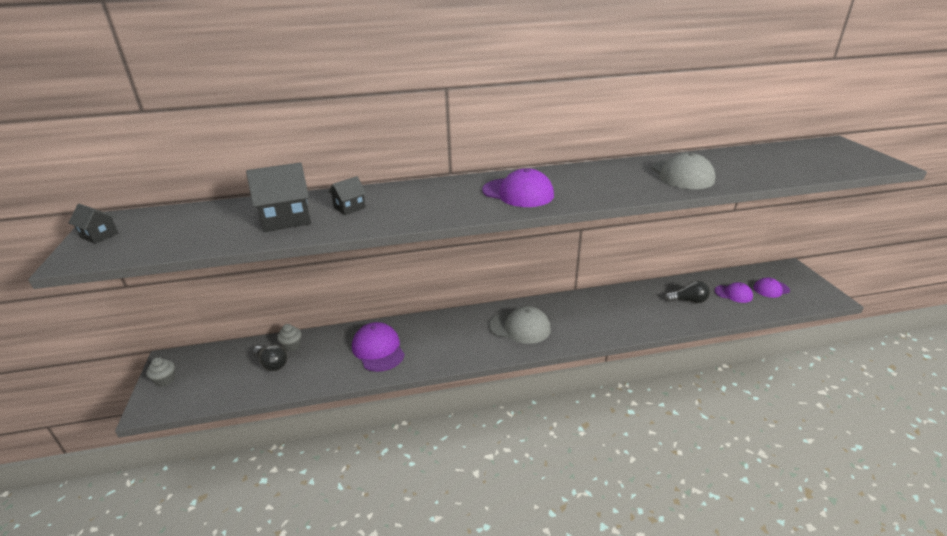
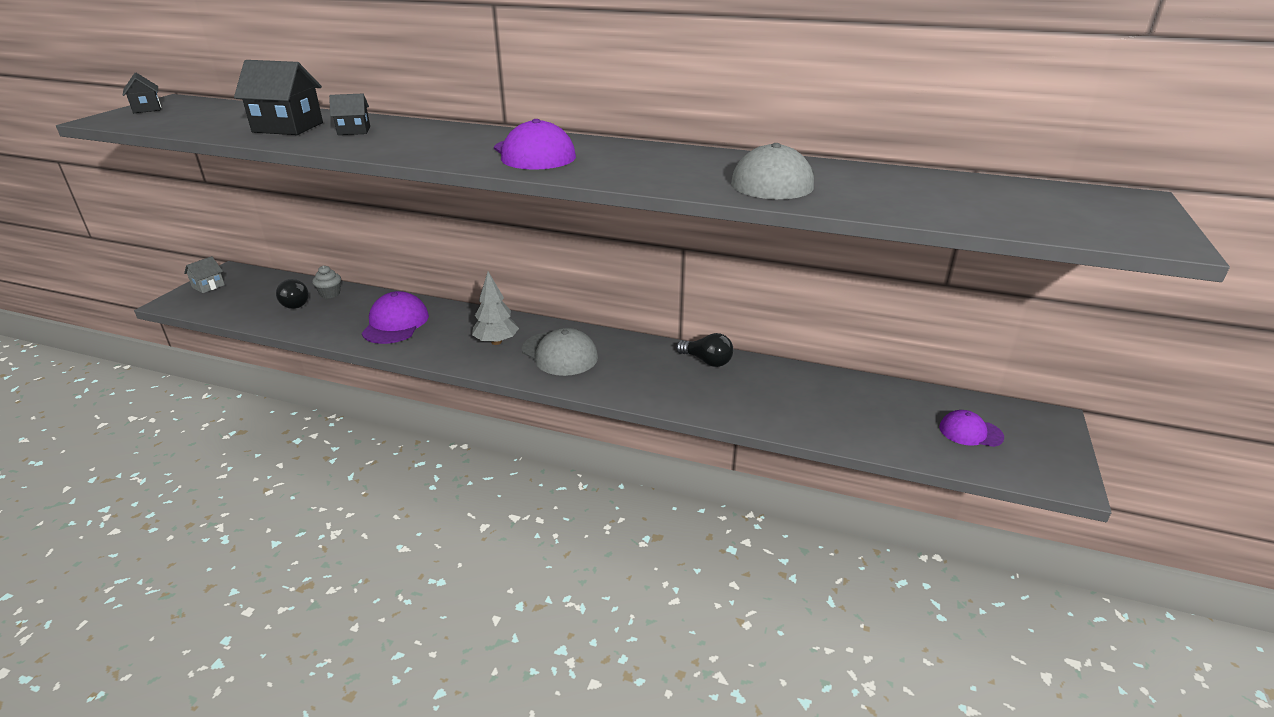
camera: 30 degrees right, 0 degrees up
grey cupcake [146,357,175,387] -> grey house [184,256,225,293]
black light bulb [665,280,710,303] -> black light bulb moved to [676,333,733,367]
purple cap [714,282,753,303] -> none
none -> grey tree [472,272,519,345]

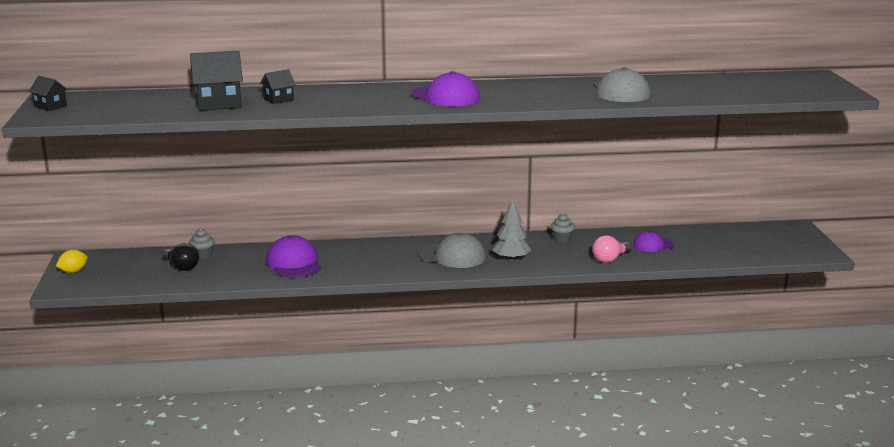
camera: 25 degrees left, 10 degrees down
grey house [184,256,225,293] -> yellow lemon [56,250,88,273]
grey tree [472,272,519,345] -> grey tree moved to [492,198,531,262]
black light bulb [676,333,733,367] -> grey cupcake [550,213,575,243]
purple cap [939,410,1004,447] -> purple cap moved to [633,231,675,252]
none -> pink light bulb [592,235,632,263]

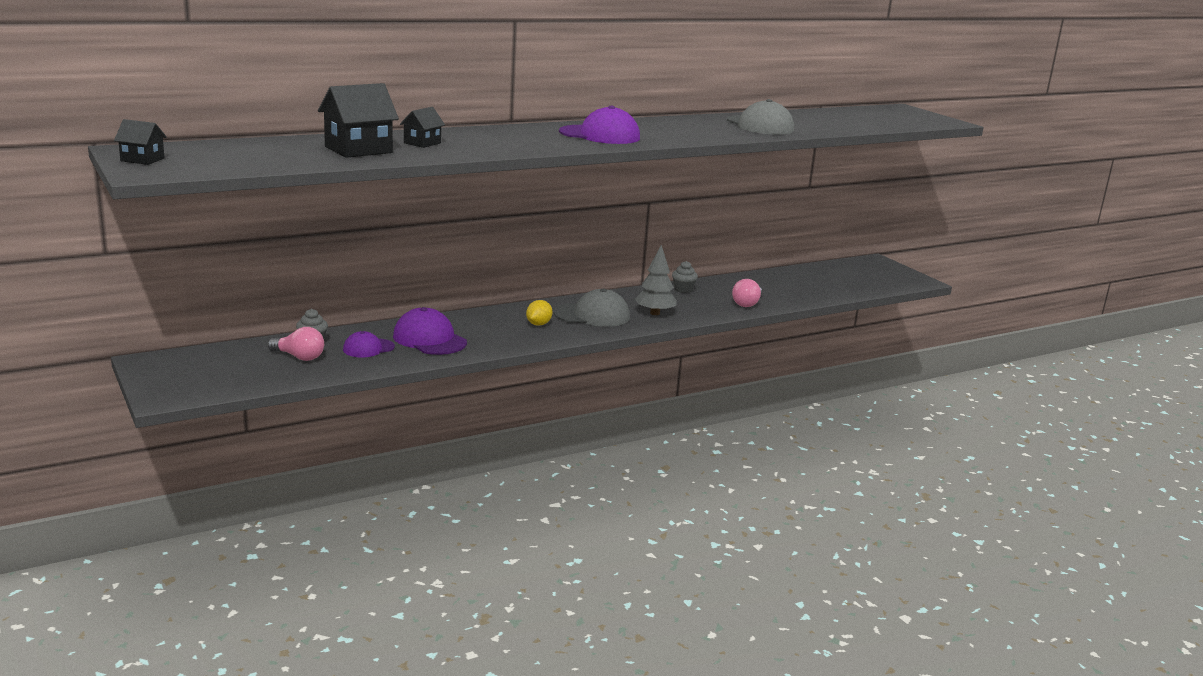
camera: 25 degrees left, 0 degrees up
yellow lemon [56,250,88,273] -> yellow lemon moved to [526,300,552,326]
black light bulb [162,243,199,271] -> pink light bulb [268,327,324,361]
purple cap [633,231,675,252] -> purple cap moved to [343,331,395,357]

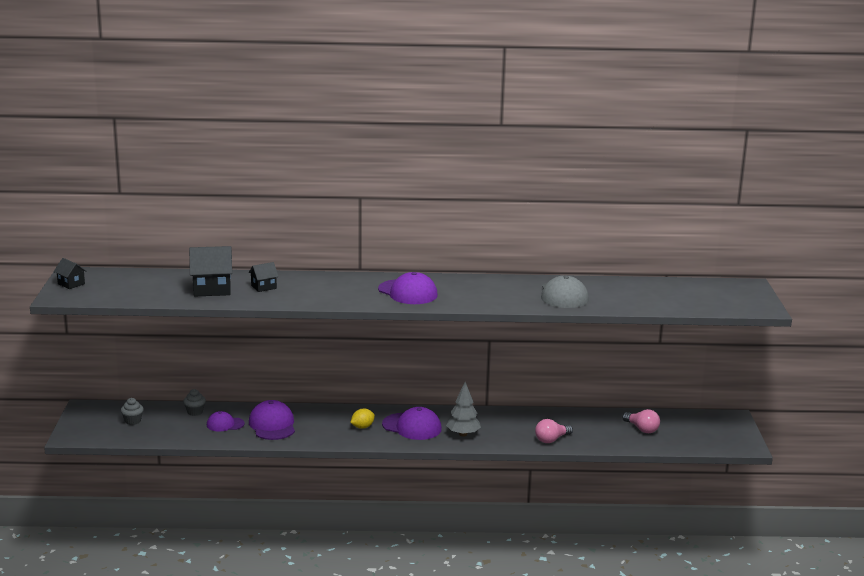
camera: 30 degrees right, 0 degrees up
pink light bulb [268,327,324,361] -> pink light bulb moved to [623,409,660,433]
grey cap [554,288,630,327] -> purple cap [382,407,442,440]
grey cupcake [672,261,698,293] -> grey cupcake moved to [121,398,144,425]

